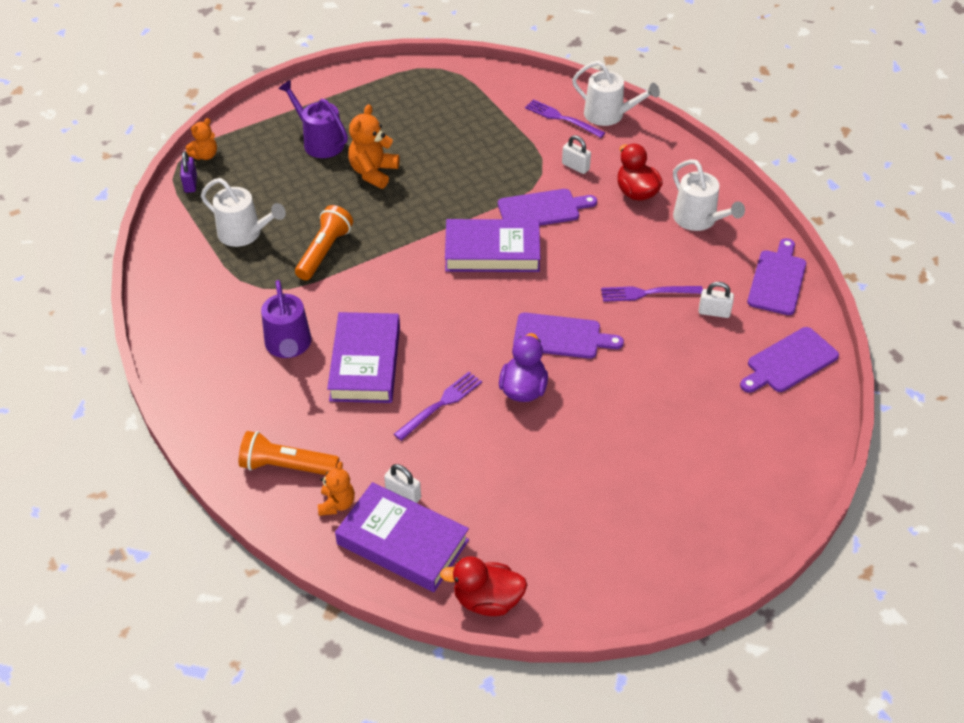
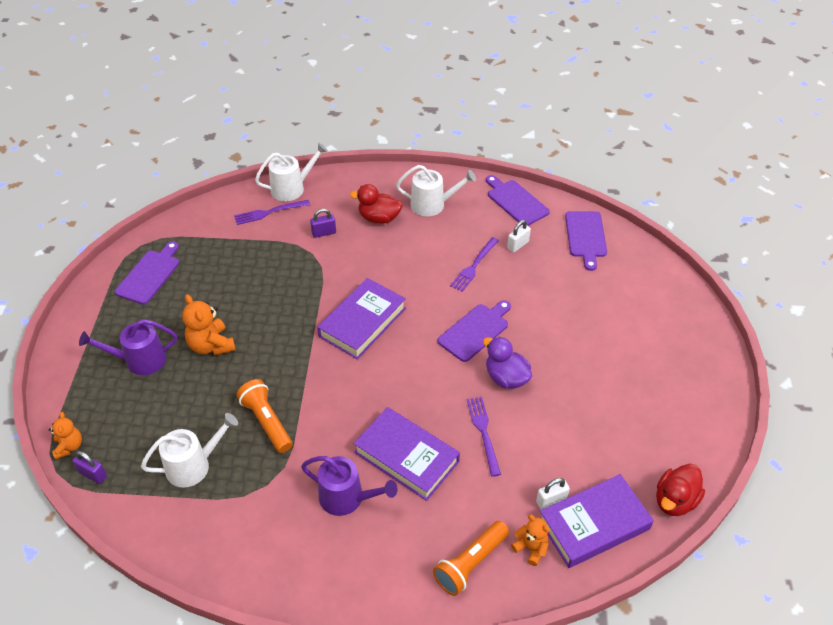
camera: 55 degrees left, 0 degrees up
purple cutting board [498,189,597,226] -> purple cutting board moved to [115,241,179,304]
white padlock [562,135,591,174] -> purple padlock [310,209,336,238]

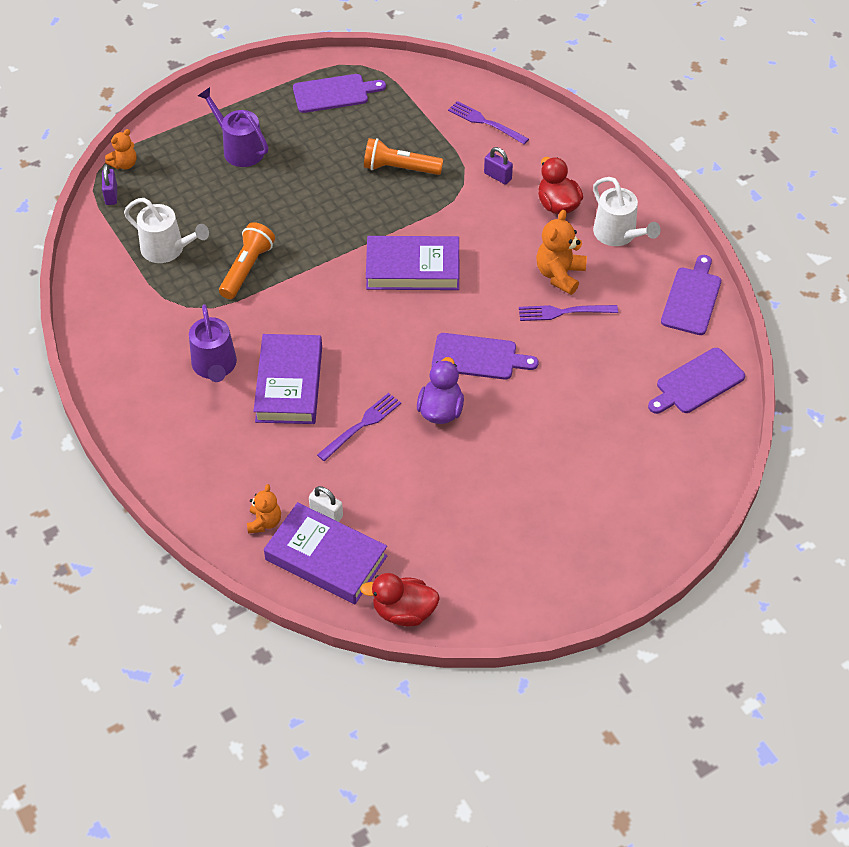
camera: 55 degrees right, 5 degrees up
orange teddy bear [182,294,236,356] -> orange teddy bear moved to [536,210,587,295]
white watering can [255,143,328,201] -> none
orange flashlight [433,521,509,596] -> orange flashlight moved to [364,138,443,175]
white padlock [507,220,531,252] -> none

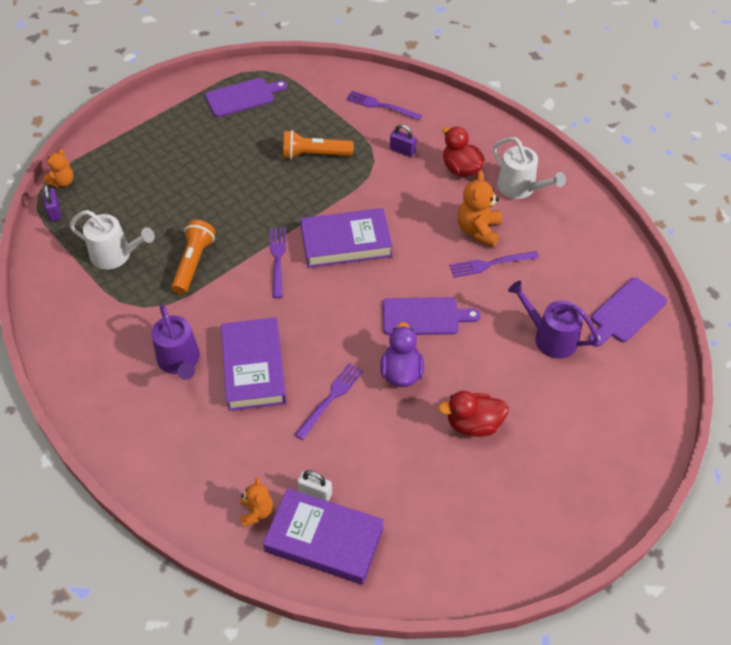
camera: 10 degrees left, 0 degrees up
purple watering can [198,87,268,167] -> purple watering can moved to [508,281,599,359]
red duck [360,573,440,626] -> red duck moved to [438,391,509,437]
purple cutting board [661,255,721,335] -> none
none -> purple fork [270,228,286,299]

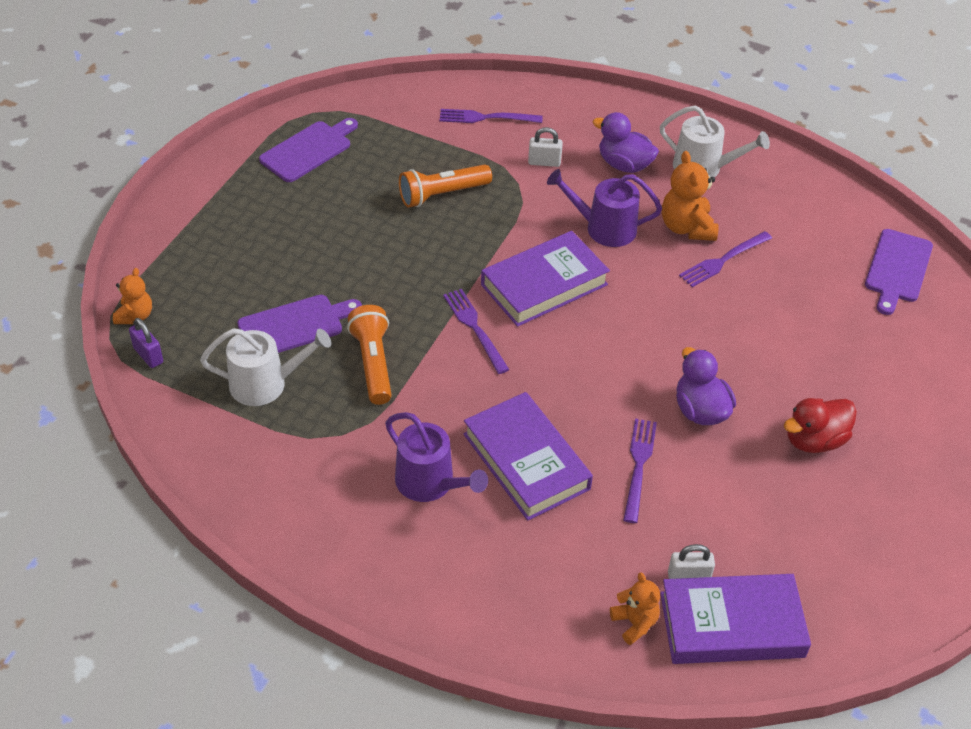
camera: 25 degrees left, 5 degrees down
purple cutting board [382,297,481,335] -> purple cutting board moved to [237,295,362,353]
purple padlock [390,124,416,157] -> white padlock [528,127,563,167]
red duck [442,127,485,177] -> purple duck [592,112,659,173]
purple watering can [508,281,599,359] -> purple watering can moved to [547,169,662,247]

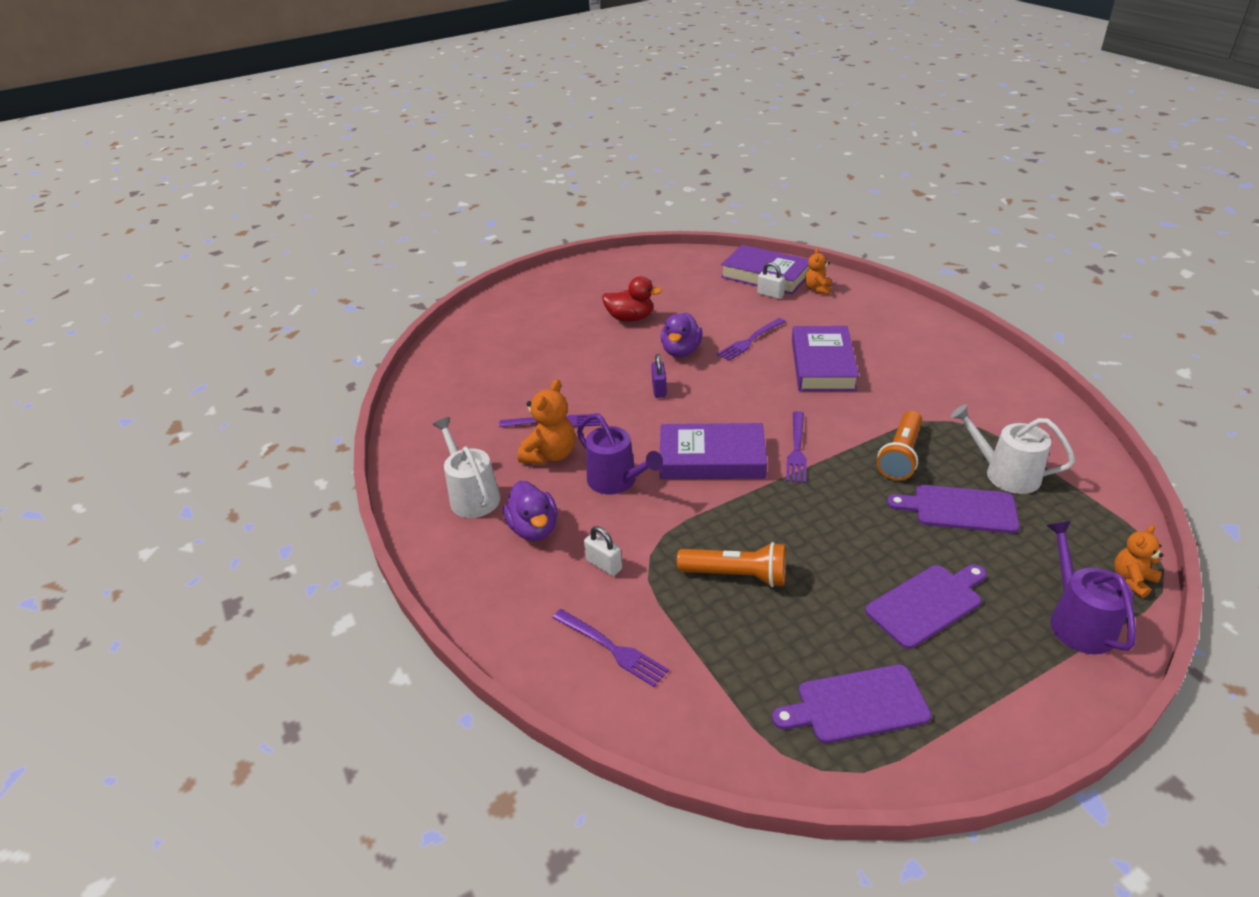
camera: 140 degrees left, 10 degrees down
purple padlock [129,318,163,368] -> purple padlock moved to [651,354,667,398]
purple watering can [385,412,488,502] -> purple watering can moved to [1046,521,1136,654]
purple cutting board [865,229,933,315] -> purple cutting board moved to [865,564,987,649]

